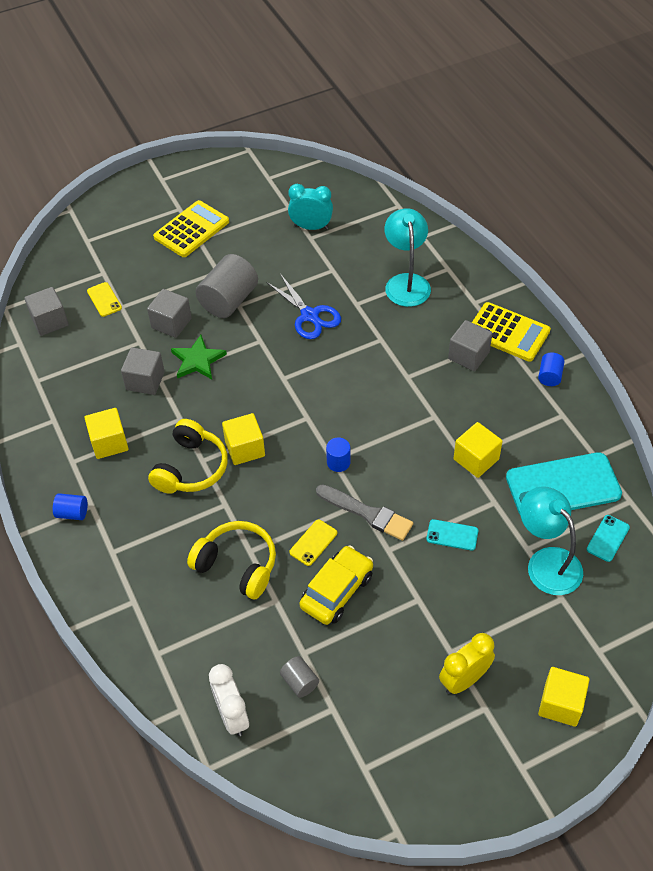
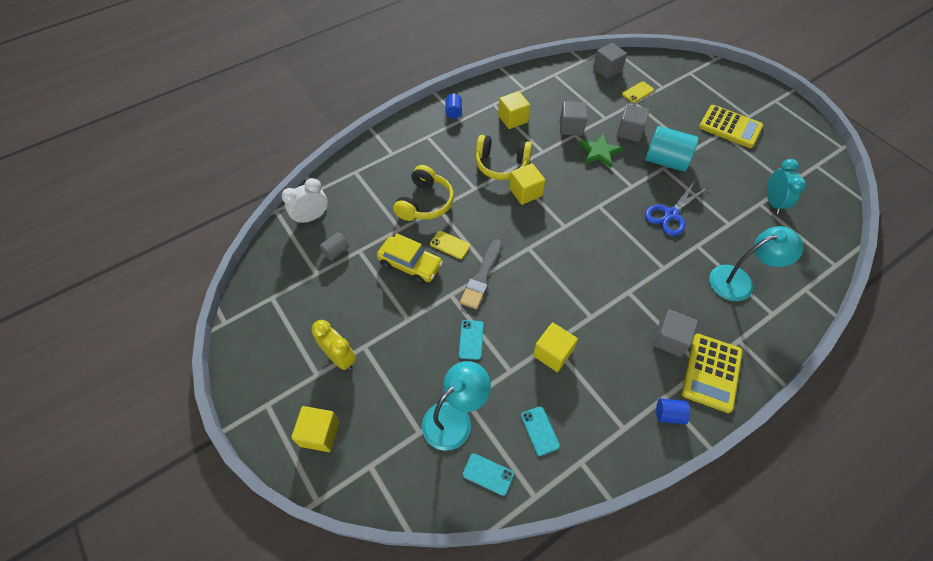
camera: 80 degrees right, 5 degrees up
grey cylinder [196,254,258,318] -> turquoise cylinder [645,126,699,172]
blue cylinder [326,438,350,472] -> none
turquoise phone [506,452,622,514] -> turquoise phone [521,406,560,456], size x0.45

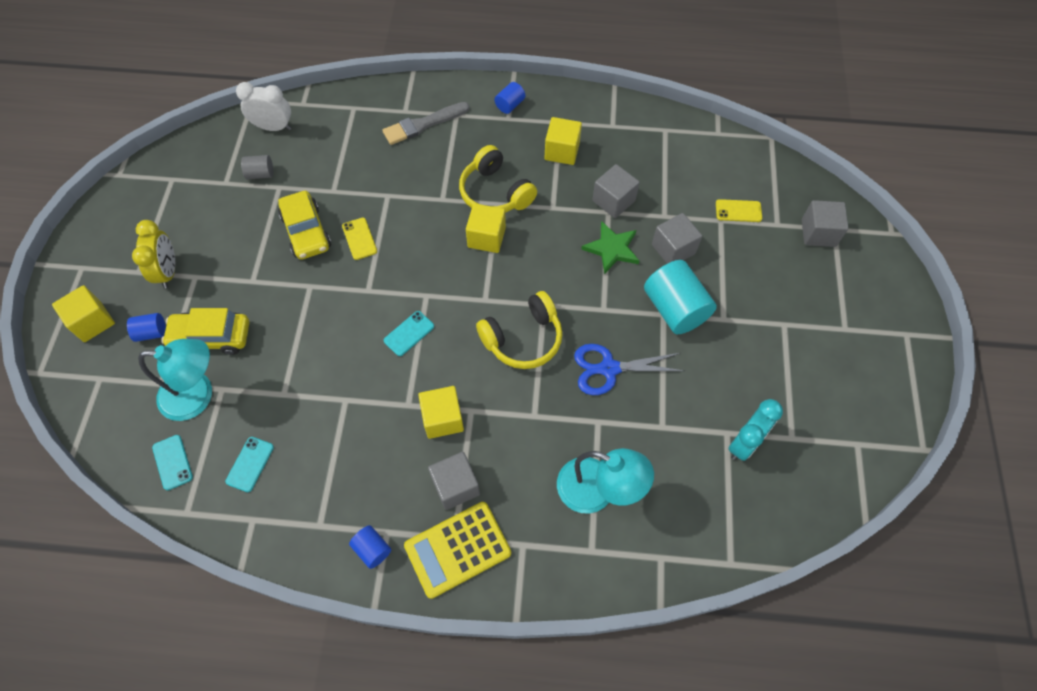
camera: 40 degrees right, 5 degrees up
yellow headphones [393,165,454,221] -> yellow headphones moved to [476,291,562,369]
turquoise phone [459,320,484,360] -> turquoise phone moved to [384,311,434,356]
grey brush [460,239,502,309] -> grey brush moved to [382,102,469,145]
yellow cube [533,322,578,372] -> yellow cube moved to [418,386,464,439]
grey cube [593,43,627,79] -> grey cube moved to [802,200,849,247]
yellow calculator [699,105,764,148] -> none
none -> blue cylinder [127,313,166,342]
none -> yellow car [161,308,249,355]

